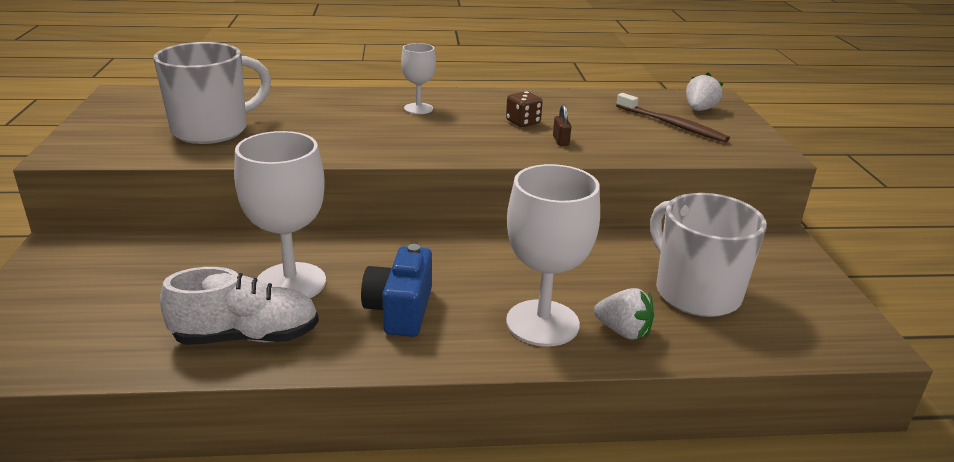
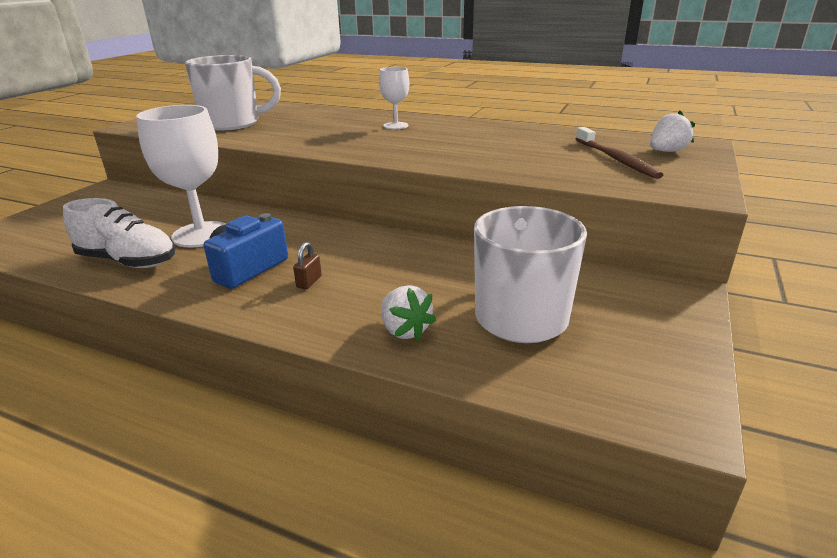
camera: 30 degrees right, 0 degrees up
brown dice [506,91,543,127] -> none
white goblet [506,164,600,347] -> none
brown padlock [553,105,571,146] -> brown padlock moved to [293,242,322,289]

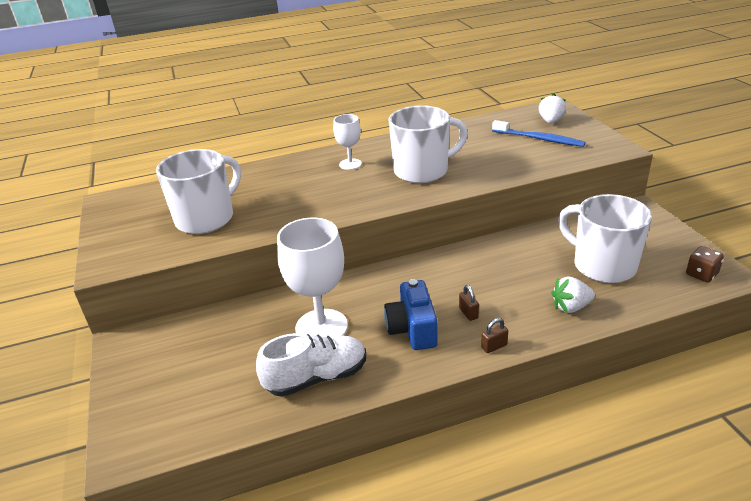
camera: 40 degrees left, 5 degrees up
white strawberry [381,285,436,341] -> white strawberry turned 150 degrees clockwise [551,277,595,313]
brown toothbrush [576,127,663,179] -> blue toothbrush [492,120,586,147]
none -> white mug [388,106,468,183]
none -> brown padlock [481,318,508,353]
none -> brown dice [686,246,724,282]

